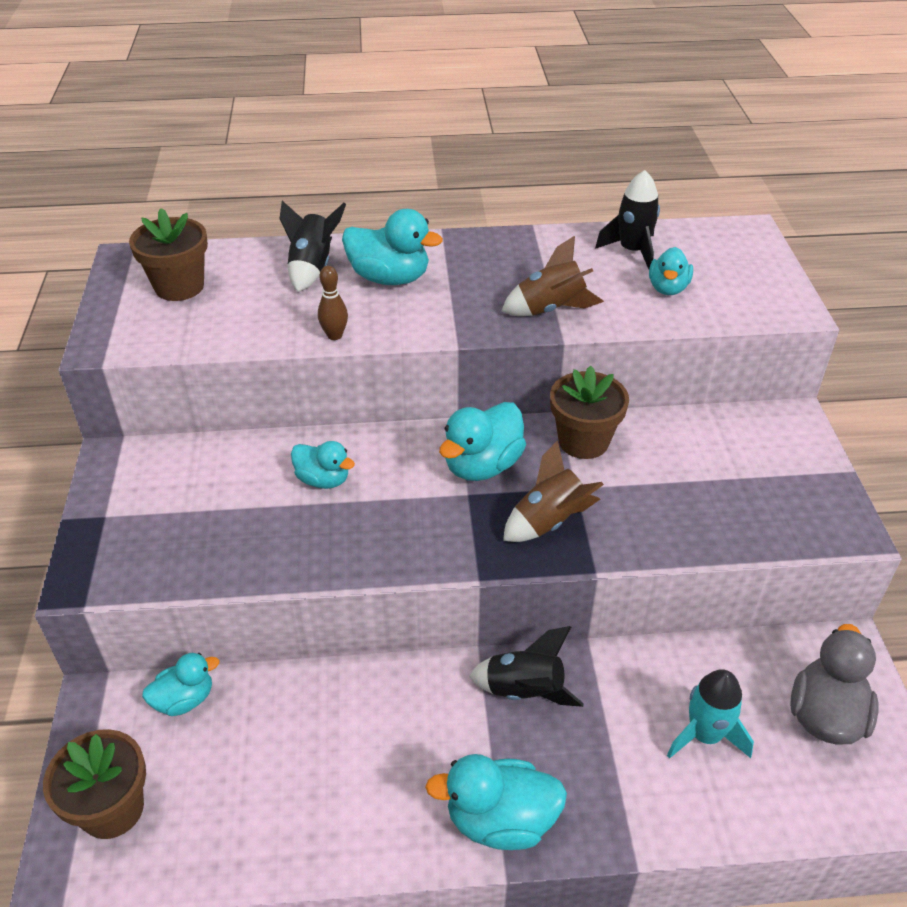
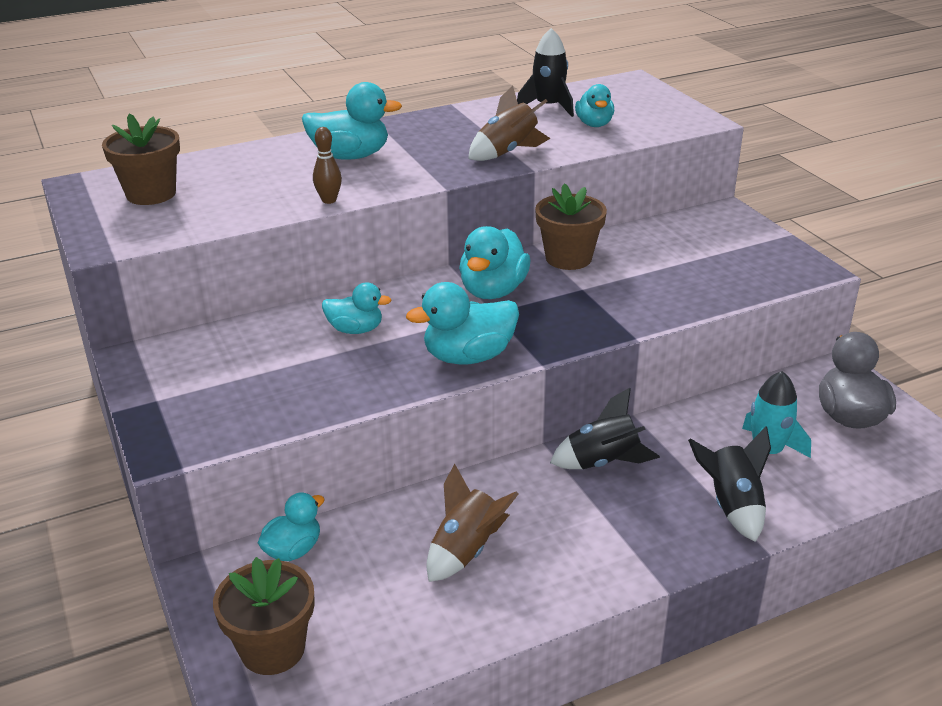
camera: 20 degrees left, 10 degrees down
black rocket [279,201,346,292] -> black rocket moved to [688,426,771,542]
turquoise duck [425,754,567,850] -> turquoise duck moved to [406,282,519,364]
brown rocket [503,440,604,542] -> brown rocket moved to [427,464,519,582]

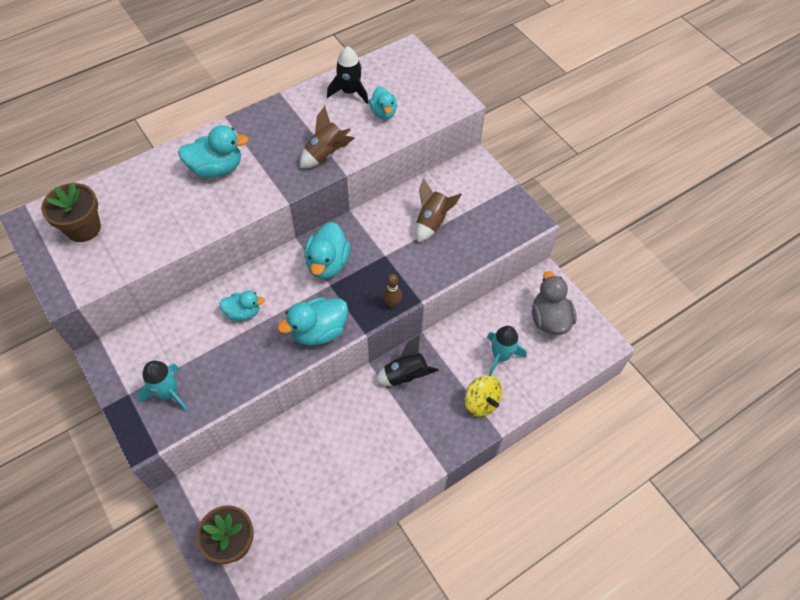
camera: 10 degrees left, 25 degrees up
turquoise duck [258,492,325,561] -> none
brown bowling pin [313,127,342,204] -> brown bowling pin moved to [383,274,402,308]
brown rocket [427,464,519,582] -> brown rocket moved to [416,178,462,242]
brown flower pot [535,183,607,270] -> none
black rocket [688,426,771,542] -> yellow spinning top [464,376,502,417]
none -> turquoise rocket [138,361,188,411]

